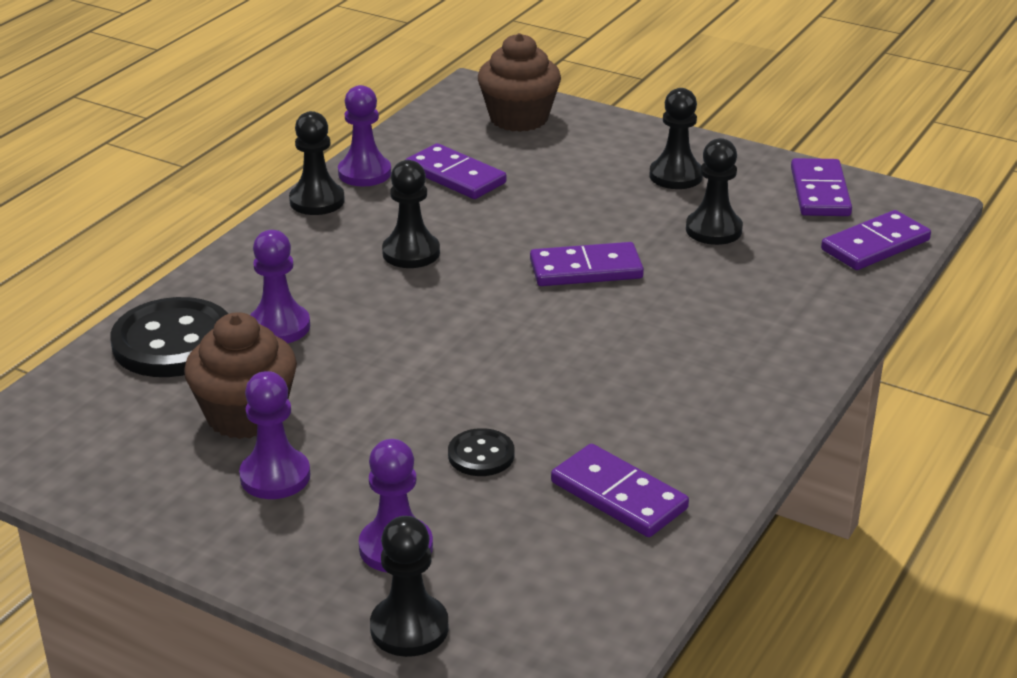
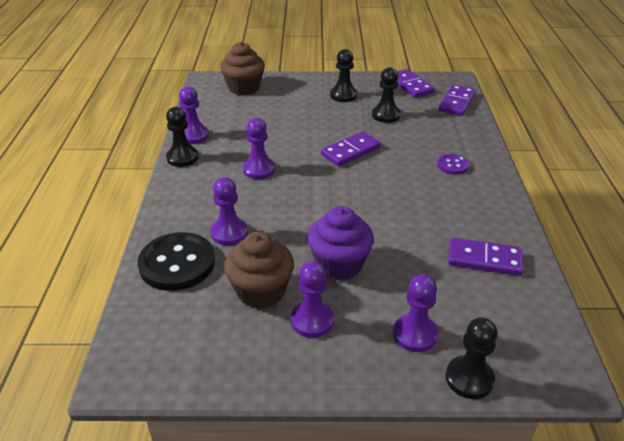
camera: 30 degrees left, 5 degrees up
black pawn [382,160,440,268] -> purple pawn [243,118,275,179]
purple domino [405,143,507,199] -> none
black button [448,428,514,476] -> none
none -> purple cupcake [307,206,374,280]
none -> purple button [437,154,469,175]

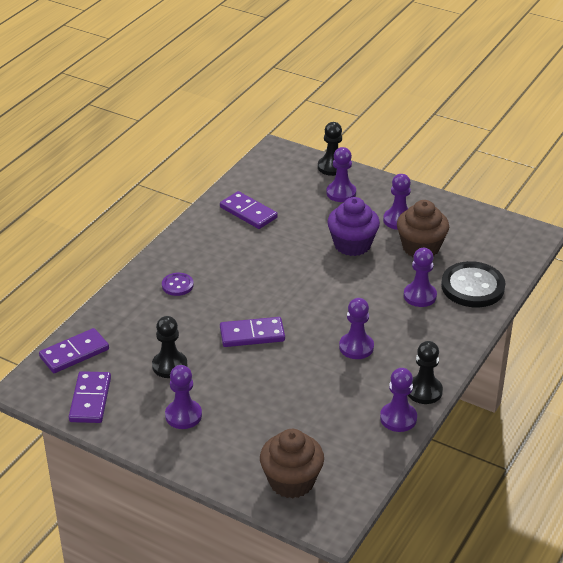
camera: 150 degrees left, 0 degrees up
black pawn [330,49,357,102] -> purple pawn [165,365,202,429]

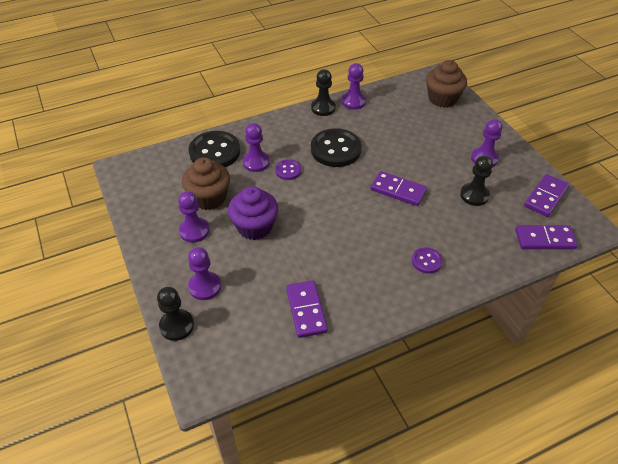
camera: 145 degrees left, 10 degrees up
purple pawn [339,298,374,359] -> black button [311,128,362,167]
none -> purple button [275,159,302,180]

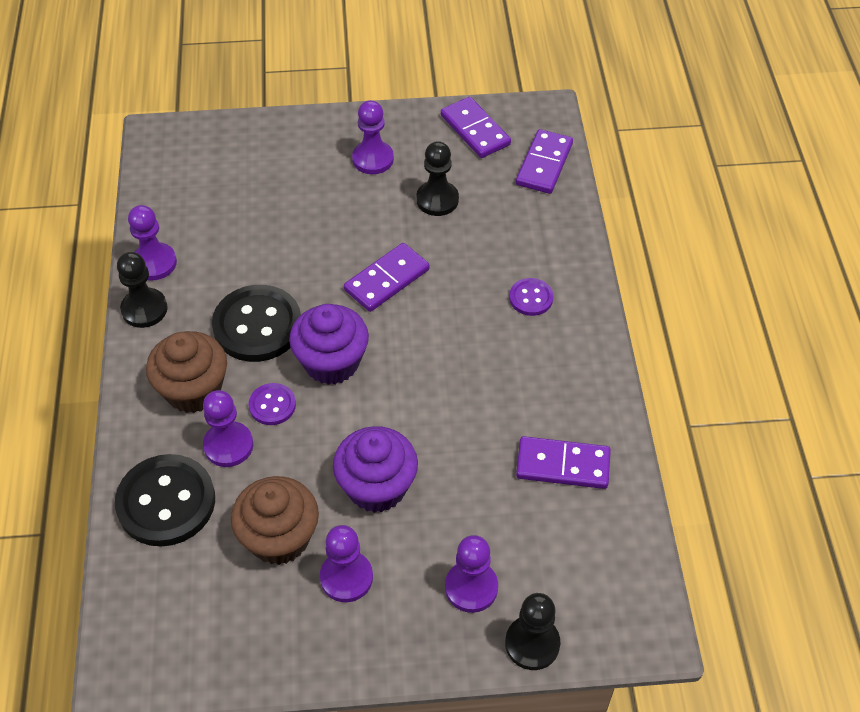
camera: 70 degrees left, 5 degrees up
brown cupcake [426,60,467,108] -> brown cupcake moved to [146,331,227,413]
none -> purple cupcake [289,304,369,385]

